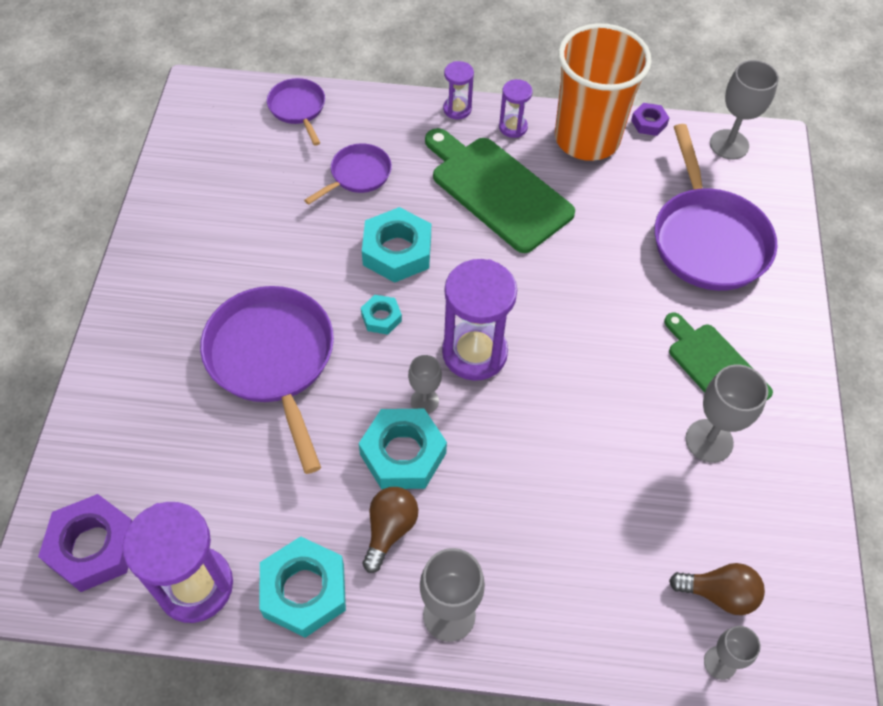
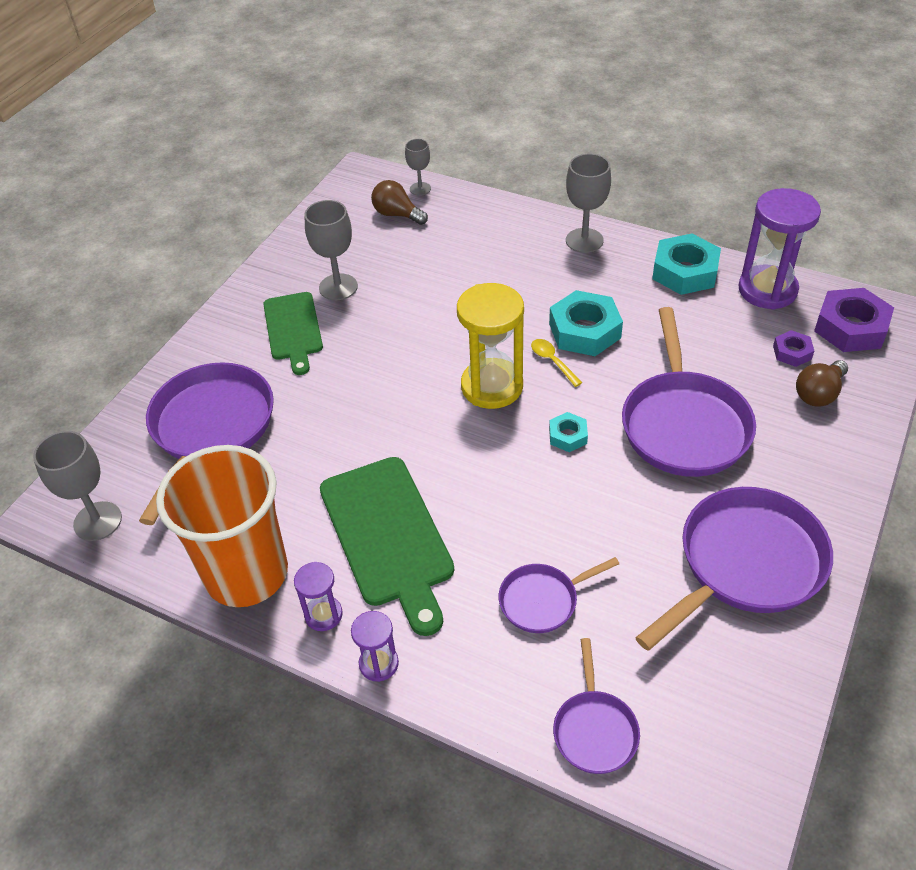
camera: 155 degrees left, 10 degrees down
turquoise nut [362,207,431,283] -> none
brown light bulb [363,487,418,573] -> brown light bulb moved to [796,360,848,407]
grey goblet [408,355,442,414] -> yellow spoon [531,339,582,387]
purple hourglass [442,259,517,381] -> yellow hourglass [457,283,524,409]
purple nut [631,103,669,136] -> purple nut moved to [773,330,814,367]
none -> purple pan [635,487,833,651]

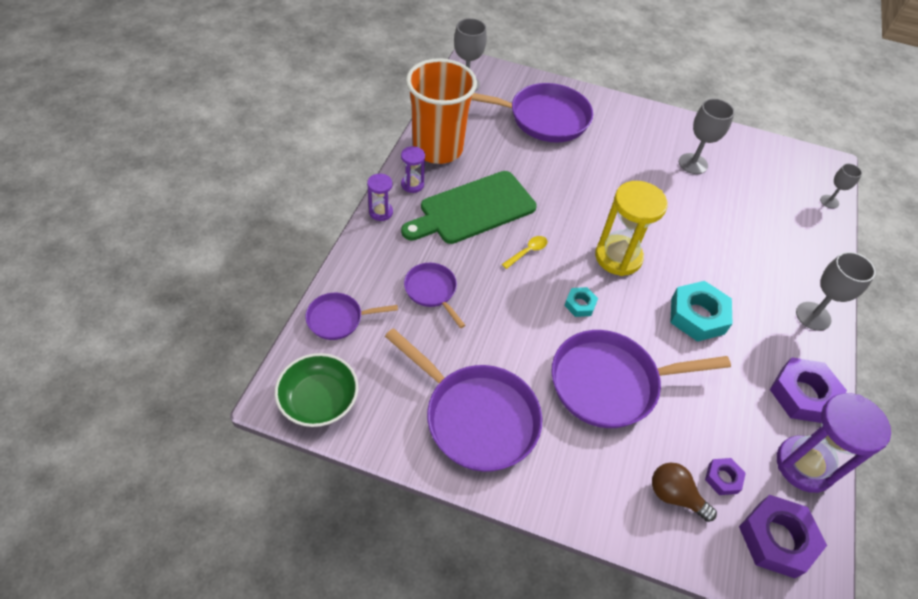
camera: 75 degrees right, 5 degrees up
green cutting board [263,292,323,375] -> none
brown light bulb [371,180,428,225] -> none
yellow spoon [531,339,582,387] -> yellow spoon moved to [502,236,547,269]
turquoise nut [652,233,721,295] -> purple nut [770,357,847,423]
none -> green bowl [275,353,358,427]

